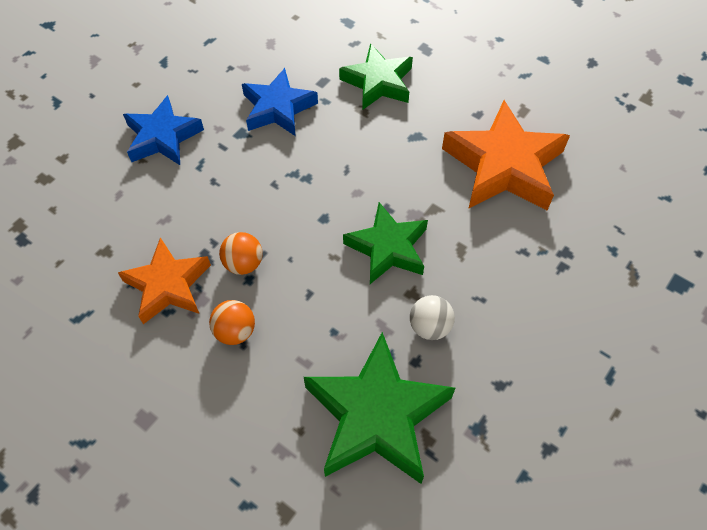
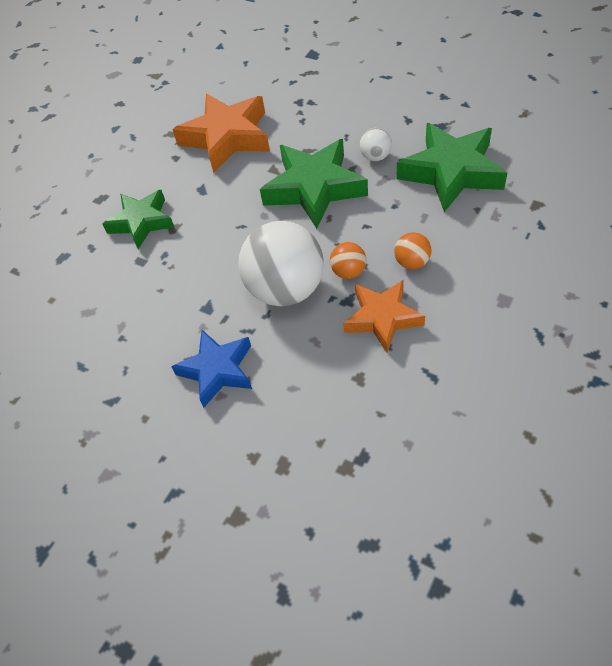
camera: 90 degrees left, 5 degrees down
blue star [242,68,318,136] -> none
green star [343,202,428,284] -> green star [260,139,368,229], size x1.53
none -> white ball [238,221,324,306]

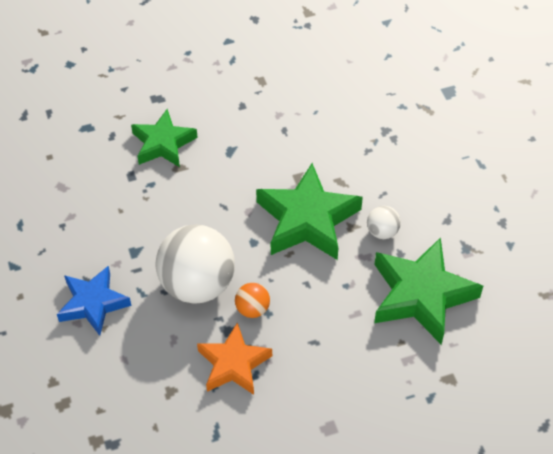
camera: 35 degrees right, 0 degrees up
orange star [172,94,270,173] -> none
orange ball [394,232,431,269] -> none

